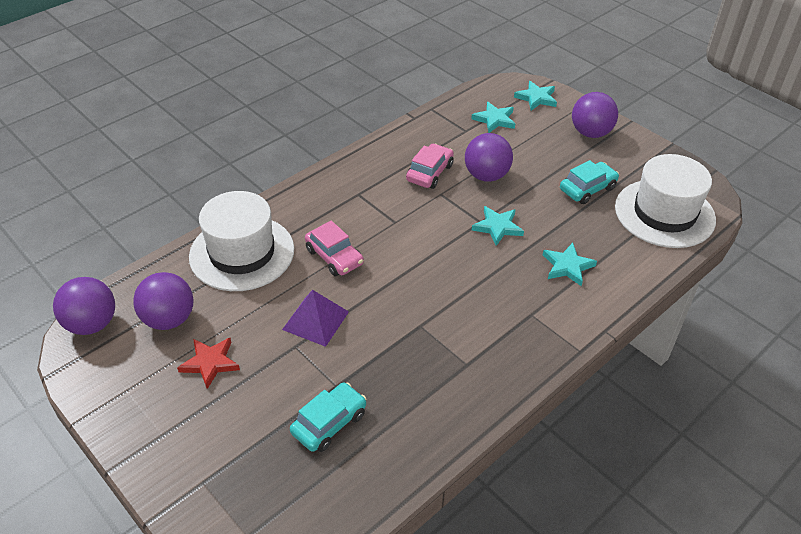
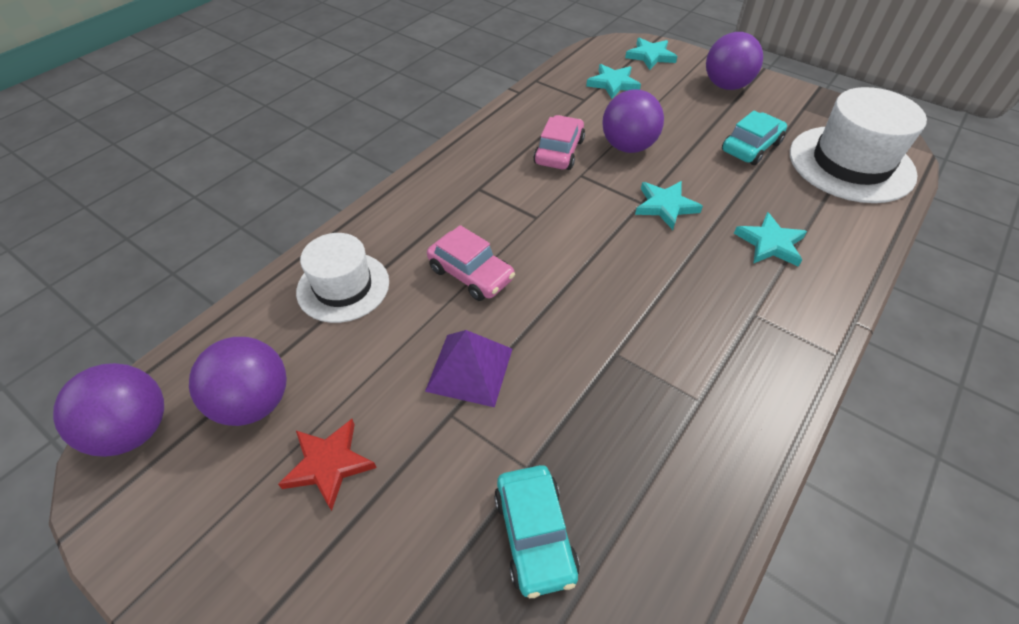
camera: 10 degrees left, 5 degrees up
white hat [189,191,294,291] -> white hat [296,233,389,323], size x0.63
turquoise car [290,382,366,452] -> turquoise car turned 135 degrees clockwise [494,465,580,598]

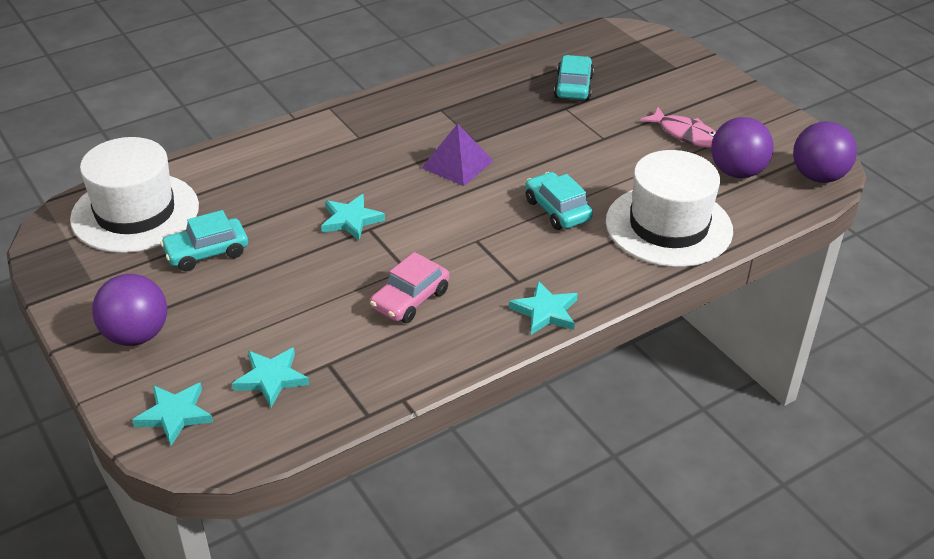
camera: 160 degrees left, 10 degrees down
red star [278,419,377,511] -> pink fish [640,107,716,148]
white hat [296,233,389,323] -> white hat [606,150,733,267], size x1.58
purple pyramid [425,330,512,407] -> purple pyramid moved to [422,124,493,186]
pink car [427,225,515,301] -> turquoise car [525,172,593,230]
purple ball [602,90,664,153] -> none
turquoise star [734,212,807,267] -> turquoise star moved to [509,281,578,335]

